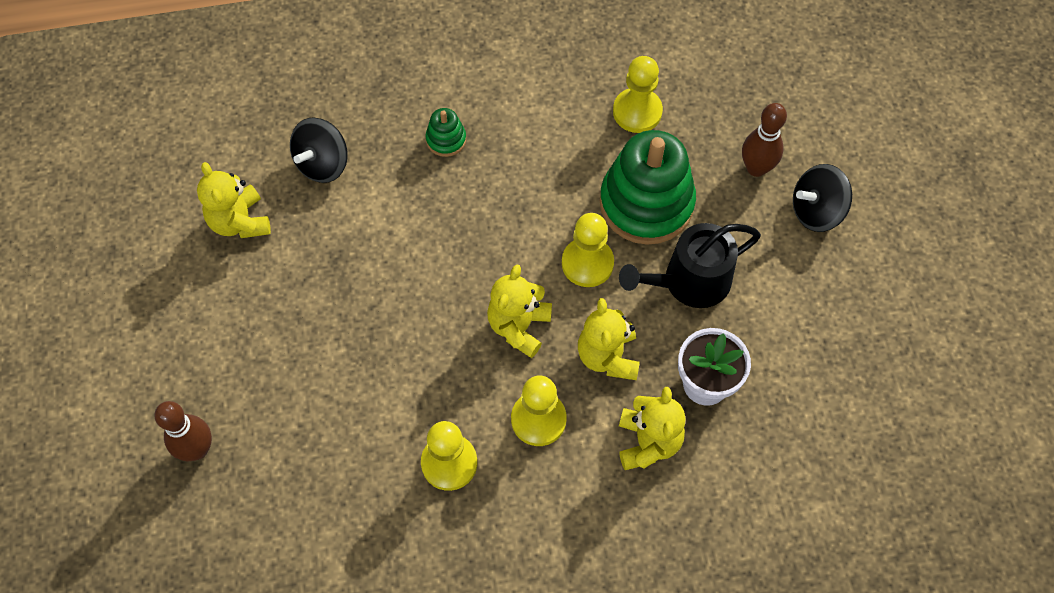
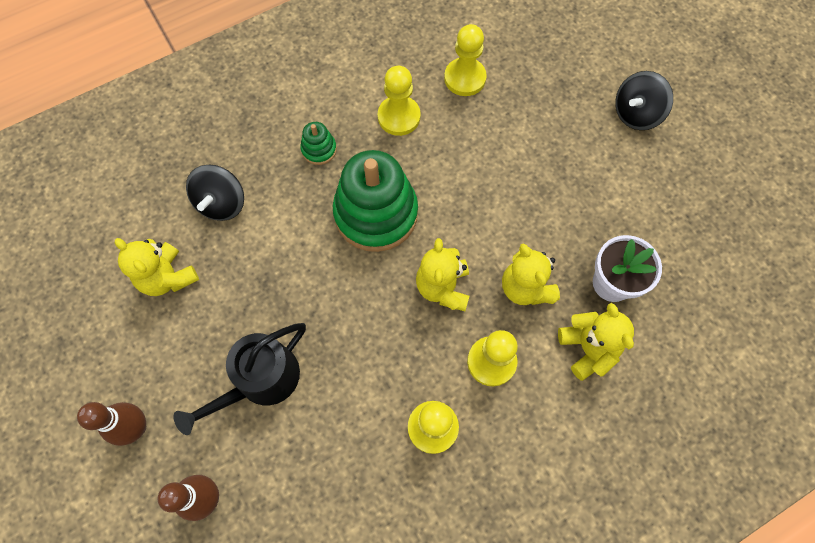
camera: 20 degrees left, 5 degrees up
yellow pawn [562,213,614,287] -> yellow pawn moved to [378,66,420,136]
green stacking toy [600,130,696,245] -> green stacking toy moved to [333,150,418,252]
black watering can [619,223,761,308] -> black watering can moved to [173,323,306,435]
brown bowling pin [742,103,787,177] -> brown bowling pin moved to [77,402,146,446]

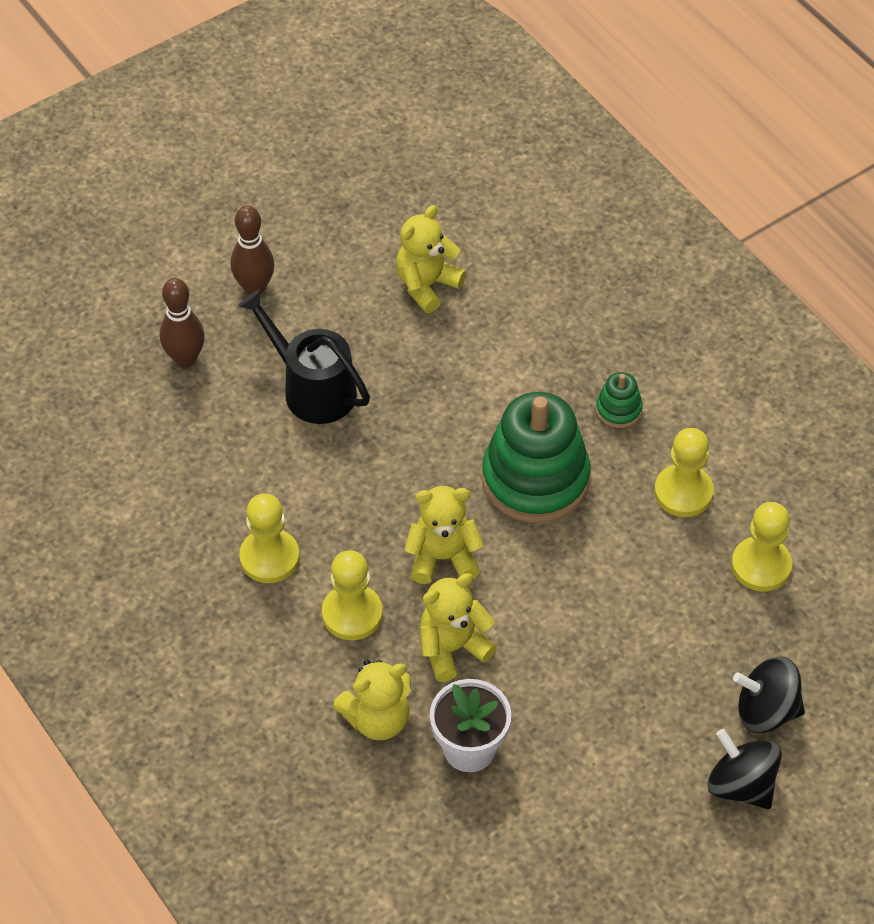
camera: 85 degrees right, 15 degrees down
black spinning top [186,165,244,221] -> black spinning top moved to [733,657,805,733]

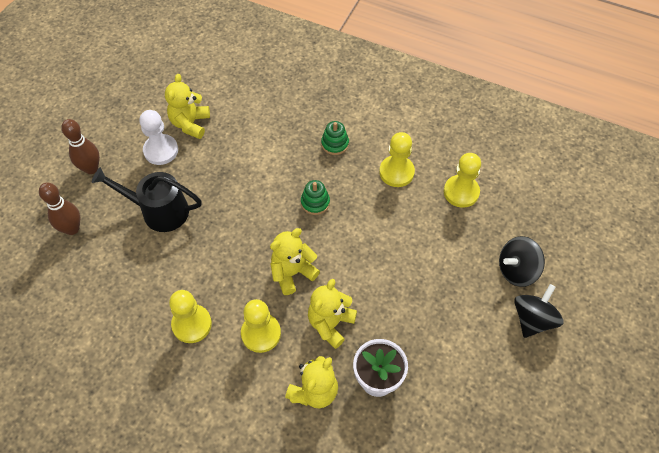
camera: 30 degrees left, 5 degrees up
green stacking toy [482,392,590,523] -> green stacking toy [301,180,330,215], size x0.44
black spinning top [707,729,782,809] -> black spinning top turned 105 degrees clockwise [514,284,564,338]
none -> white pawn [139,110,178,165]

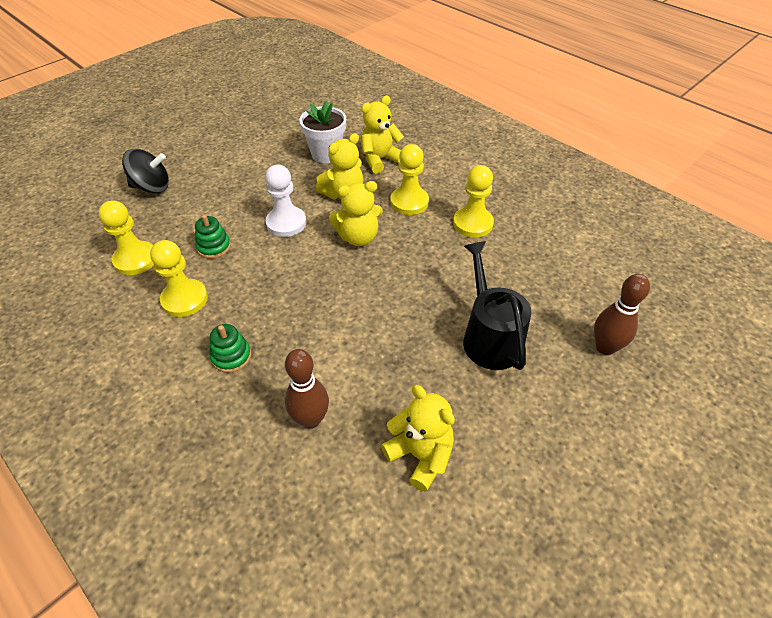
camera: 160 degrees left, 10 degrees down
brown bowling pin [61,119,100,174] -> brown bowling pin moved to [285,349,329,429]
black watering can [92,167,202,232] -> black watering can turned 135 degrees counterclockwise [463,241,531,370]
white pawn [139,110,178,165] -> white pawn moved to [265,165,306,237]
yellow teddy bear [165,74,210,139] -> yellow teddy bear turned 75 degrees counterclockwise [381,385,455,492]
green stacking toy [301,180,330,215] -> green stacking toy moved to [195,215,231,259]
black spinning top [514,284,564,338] -> none

